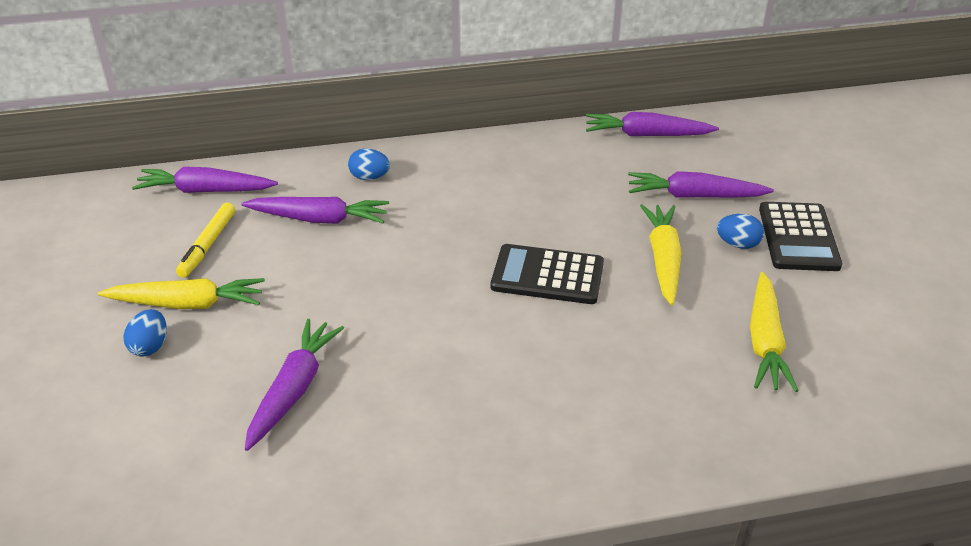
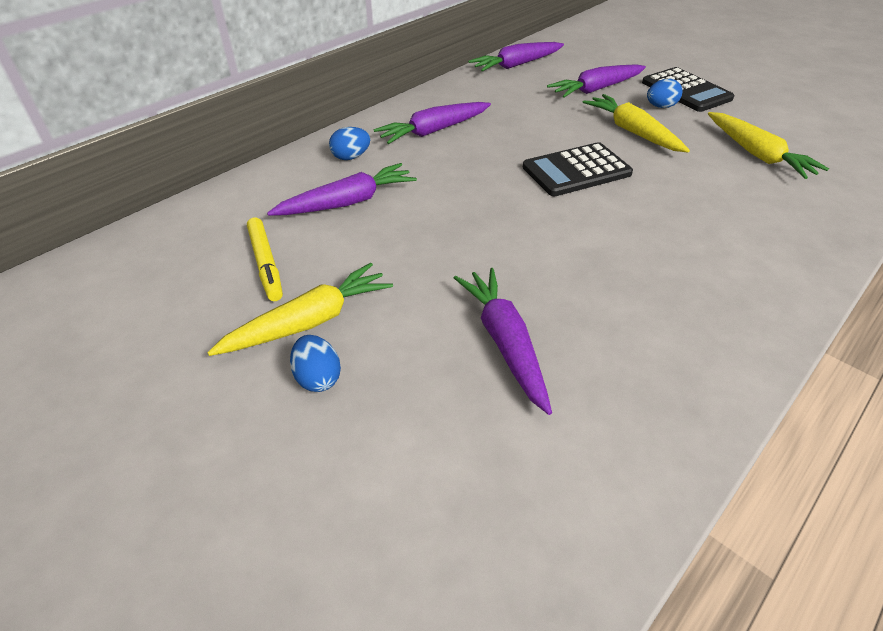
camera: 35 degrees left, 5 degrees up
purple carrot [132,167,278,193] -> purple carrot moved to [374,102,491,144]

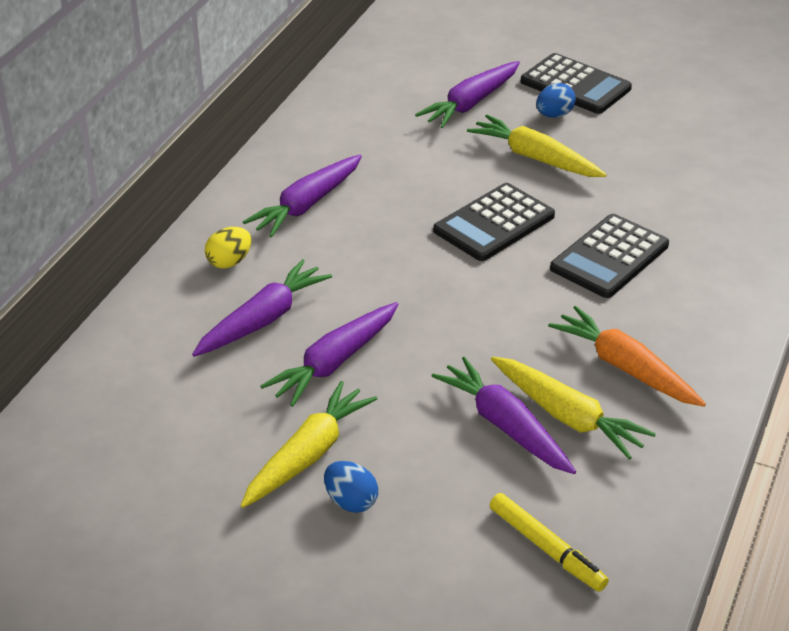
camera: 20 degrees left, 5 degrees down
yellow marker [247,217,283,301] -> yellow marker moved to [490,493,609,592]
blue egg [329,127,370,160] -> yellow egg [205,227,251,269]
purple carrot [468,42,564,72] -> purple carrot moved to [260,302,398,407]
yellow carrot [708,112,829,179] -> yellow carrot moved to [491,357,656,460]
none -> orange carrot [548,306,706,407]
none -> black calculator [550,214,669,298]

